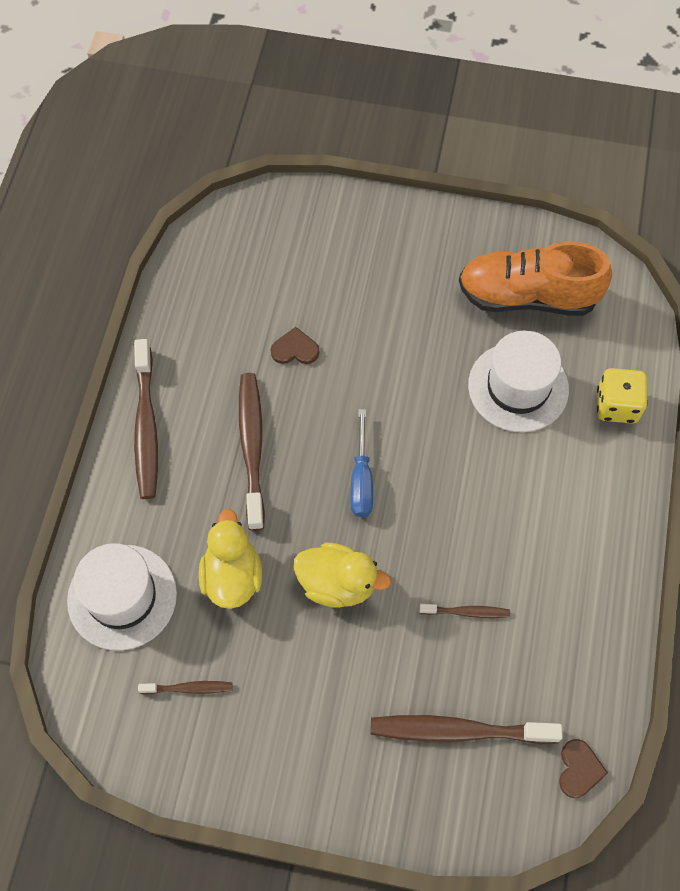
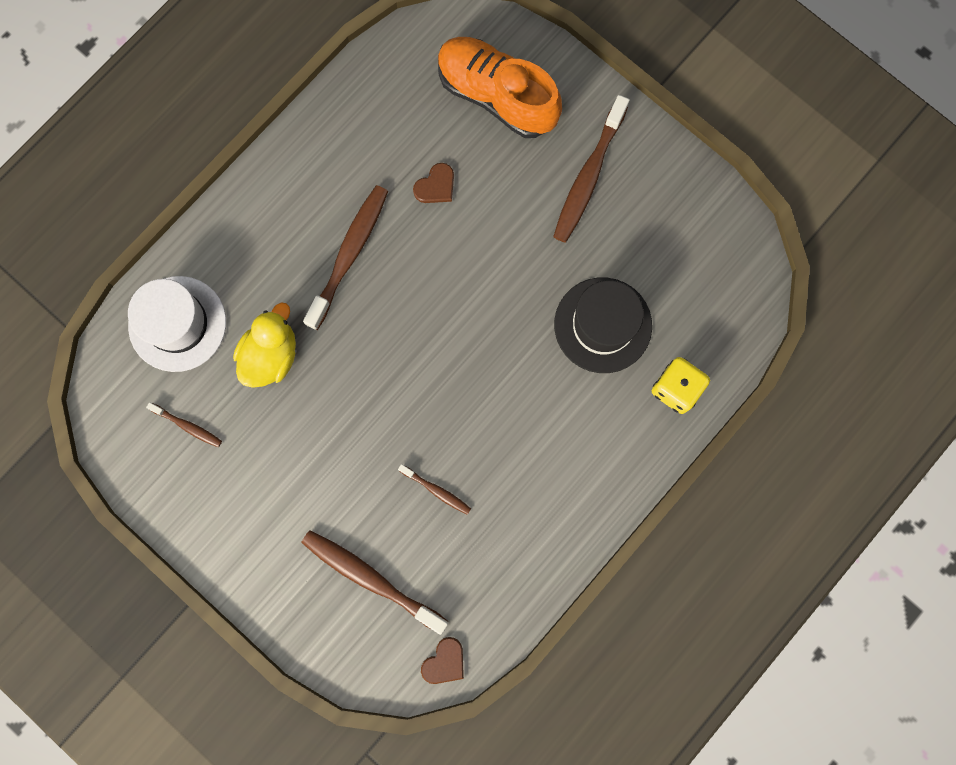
camera: 30 degrees right, 15 degrees up
brown toothbrush [134,339,158,499] -> brown toothbrush moved to [553,95,629,243]
brown heart [271,327,319,364] -> brown heart turned 105 degrees clockwise [413,163,454,203]
yellow duck [294,543,391,608] -> none
blue screwdriver [350,409,373,517] -> none
orange shoe [459,241,612,316] -> orange shoe moved to [438,37,562,138]
white hat [468,330,569,432] -> black hat [554,278,652,373]

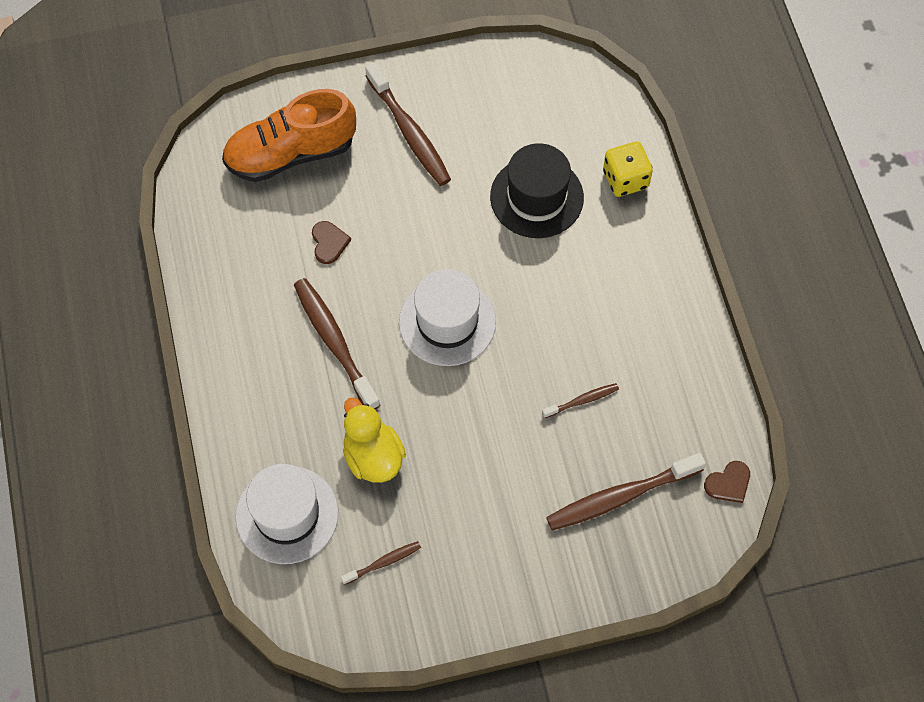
camera: 55 degrees left, 15 degrees down
brown heart [421,637,464,684] -> brown heart turned 75 degrees clockwise [704,461,750,503]
none -> white hat [399,269,496,366]

